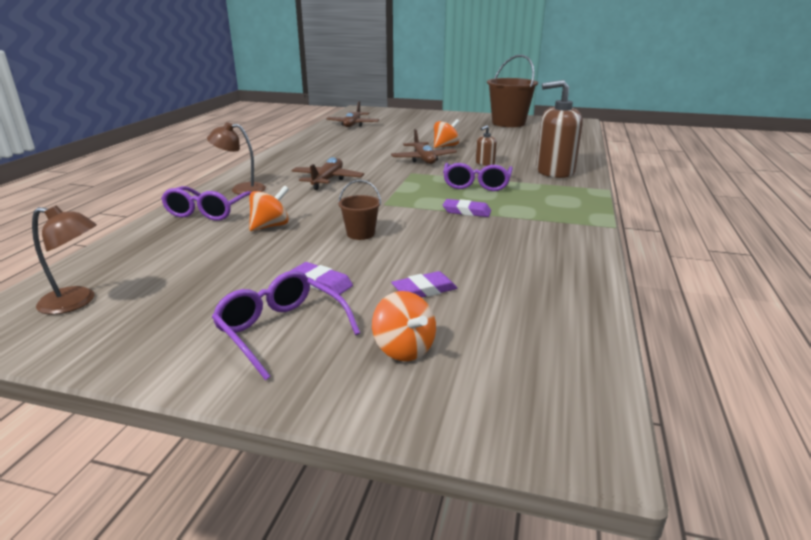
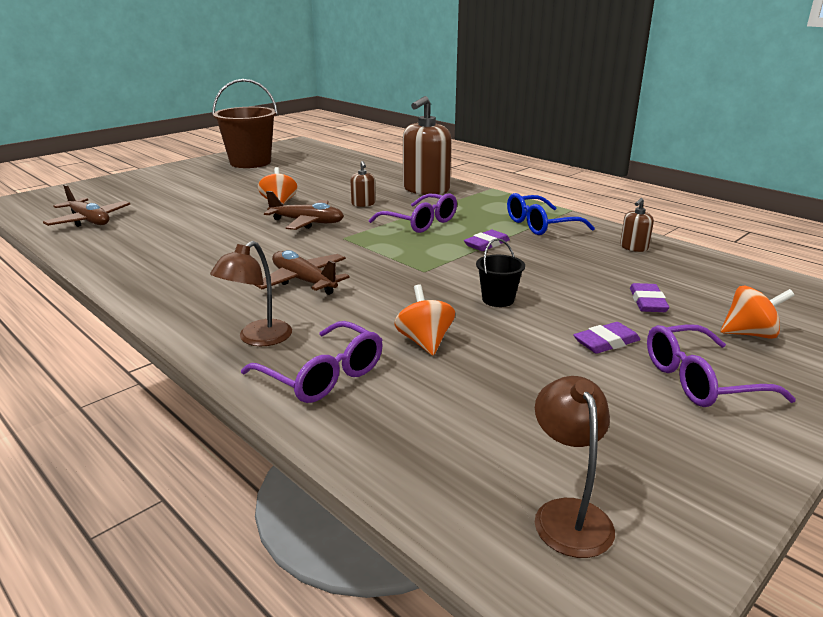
camera: 60 degrees left, 0 degrees up
brown lamp [32,205,97,314] -> brown lamp turned 45 degrees counterclockwise [535,376,615,558]
brown bucket [338,180,381,240] -> black bucket [476,238,525,307]
none -> blue glasses [507,193,595,235]
none -> brown soap dispenser [620,198,654,252]

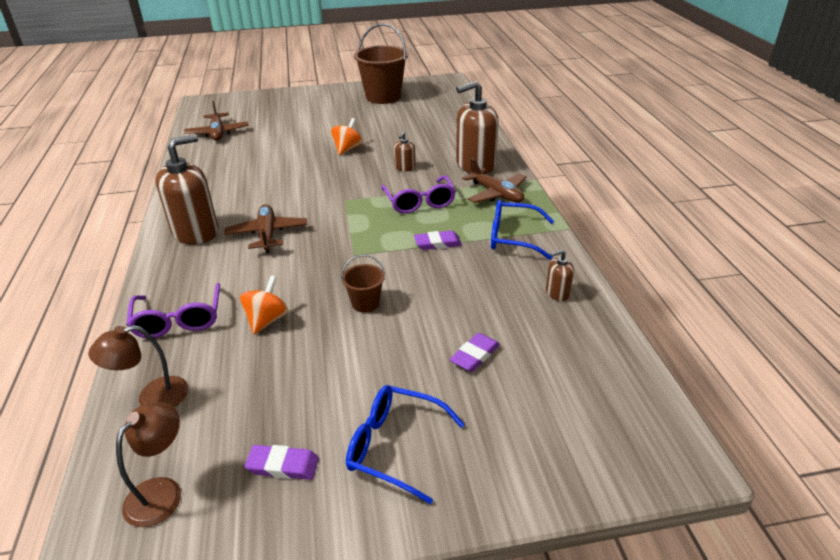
camera: 35 degrees right, 10 degrees up
brown lamp [210,241,292,346] -> brown lamp moved to [88,325,188,407]
brown plane [264,191,344,230] -> brown plane moved to [462,158,527,203]
black bucket [476,238,525,307] -> brown bucket [341,254,385,313]
purple eraser [573,322,641,354] -> purple eraser moved to [244,445,319,480]
purple glasses [647,324,796,407] -> blue glasses [346,385,465,504]
orange spinning top [721,286,795,339] -> none
none -> brown soap dispenser [155,135,218,245]

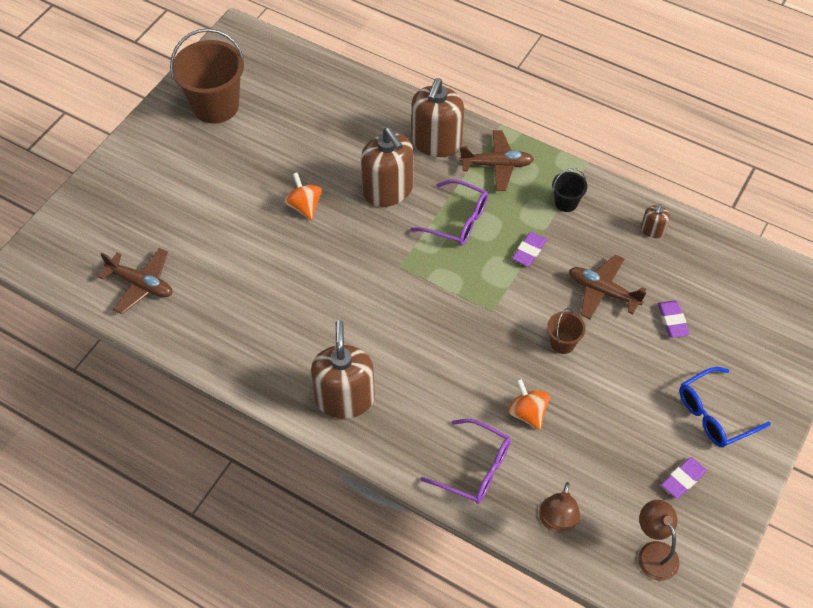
camera: 50 degrees left, 20 degrees up
brown plane [224,204,307,253] -> brown plane moved to [569,254,647,319]
brown soap dispenser [394,132,416,171] -> brown soap dispenser [361,128,413,207], size x2.19
blue glasses [491,200,554,260] -> black bucket [552,168,587,212]

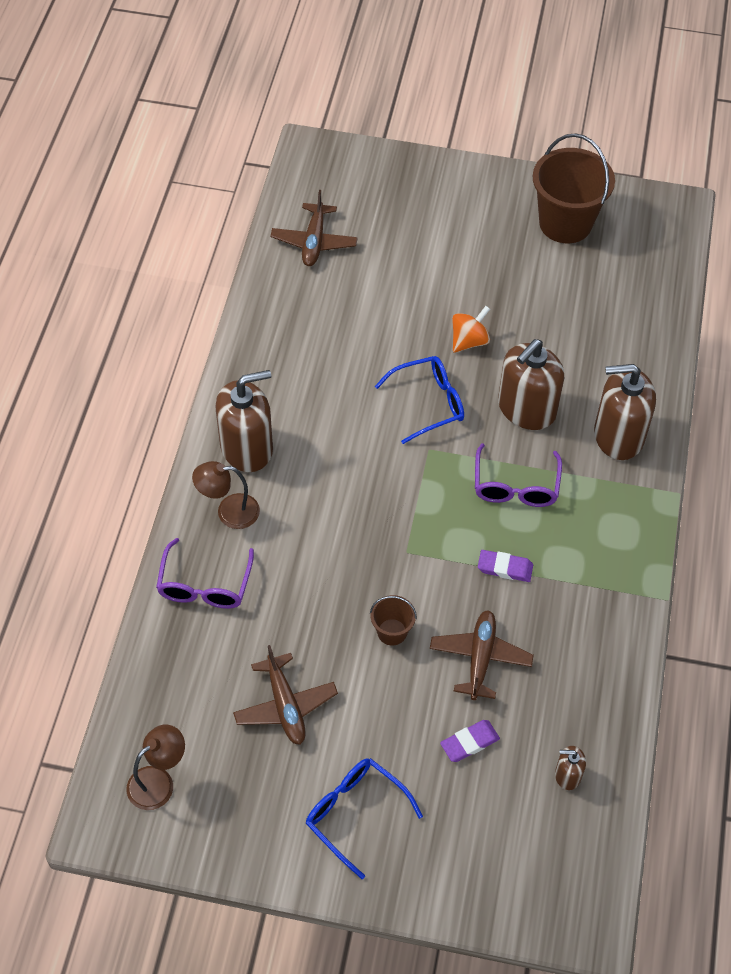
camera: 70 degrees right, 0 degrees up
brown plane [459,130,534,191] -> brown plane moved to [233,645,338,745]
orange spinning top [508,378,550,430] -> none
brown lamp [539,482,580,533] -> brown lamp moved to [192,461,260,529]
black bucket [552,168,587,212] -> none
brown soap dispenser [641,204,670,238] -> brown soap dispenser moved to [555,746,586,790]
purple eraser [661,457,707,499] -> none
none -> blue glasses [375,356,464,444]

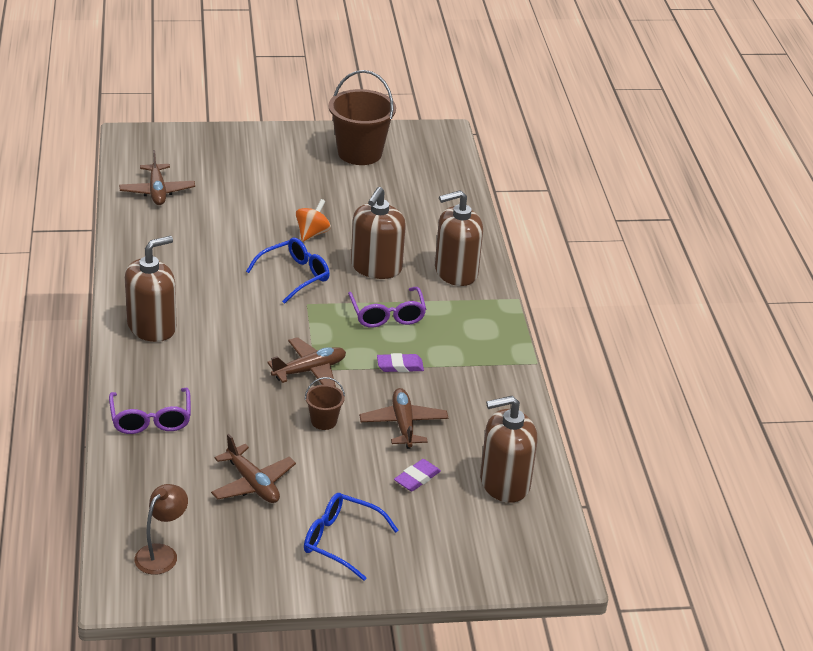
camera: 20 degrees left, 20 degrees down
brown lamp [192,461,260,529] -> none
brown soap dispenser [555,746,586,790] -> brown soap dispenser [480,396,538,503], size x2.19
none -> brown plane [267,337,346,387]

